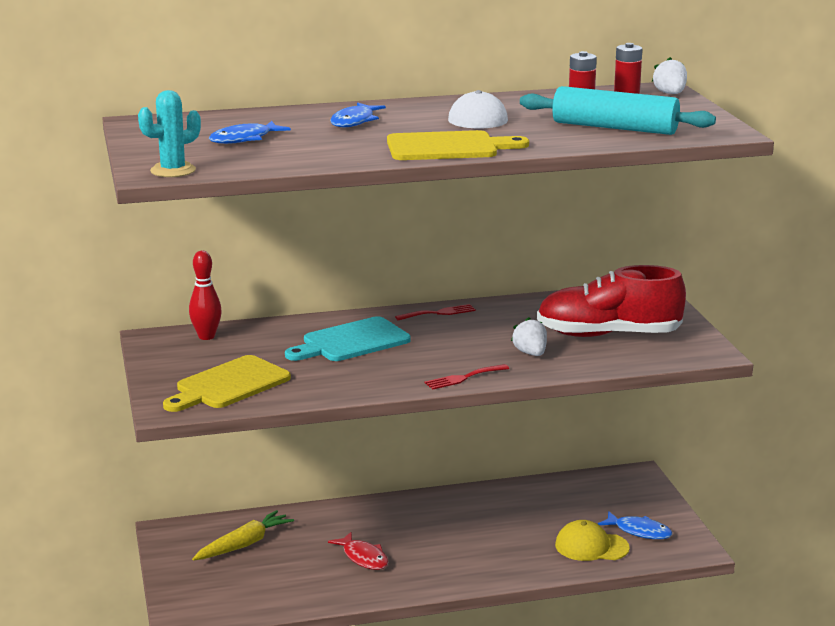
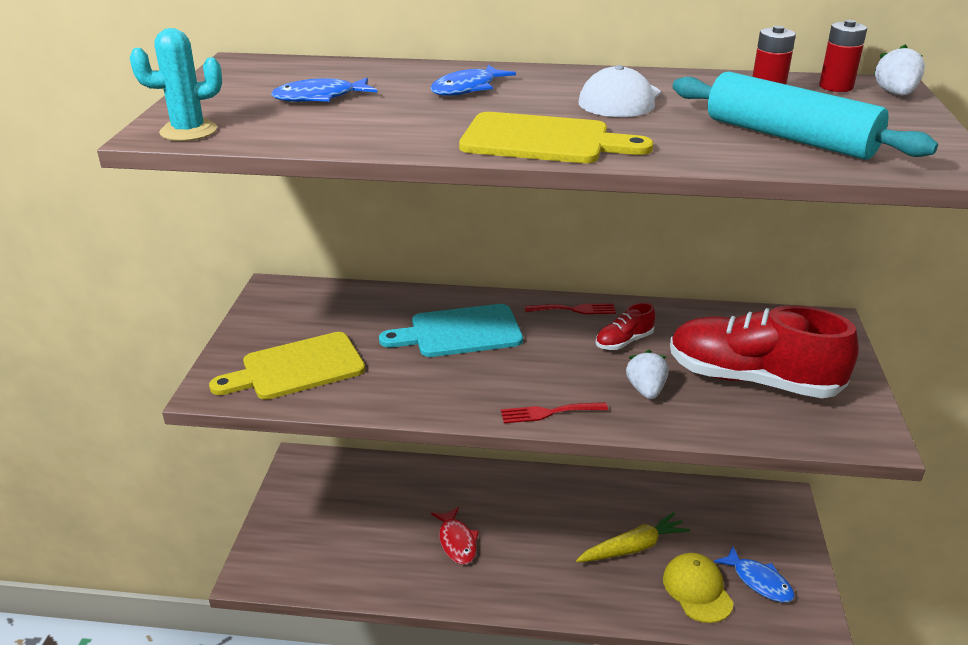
camera: 20 degrees right, 10 degrees up
red bowling pin [189,251,222,340] -> none
yellow carrot [192,510,294,561] -> yellow carrot moved to [576,512,690,562]
yellow cap [555,520,630,561] -> yellow cap turned 45 degrees clockwise [663,553,734,623]
none -> red shoe [596,303,655,350]

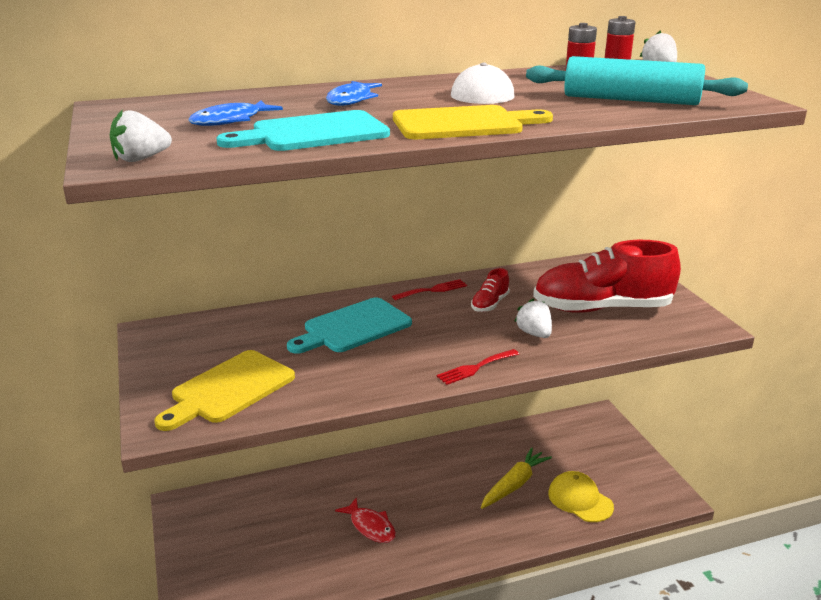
camera: 25 degrees left, 5 degrees down
turquoise cactus [130,28,222,141] -> white strawberry [110,109,172,162]
blue fish [714,546,795,602] -> none
none -> turquoise cutting board [216,110,390,151]

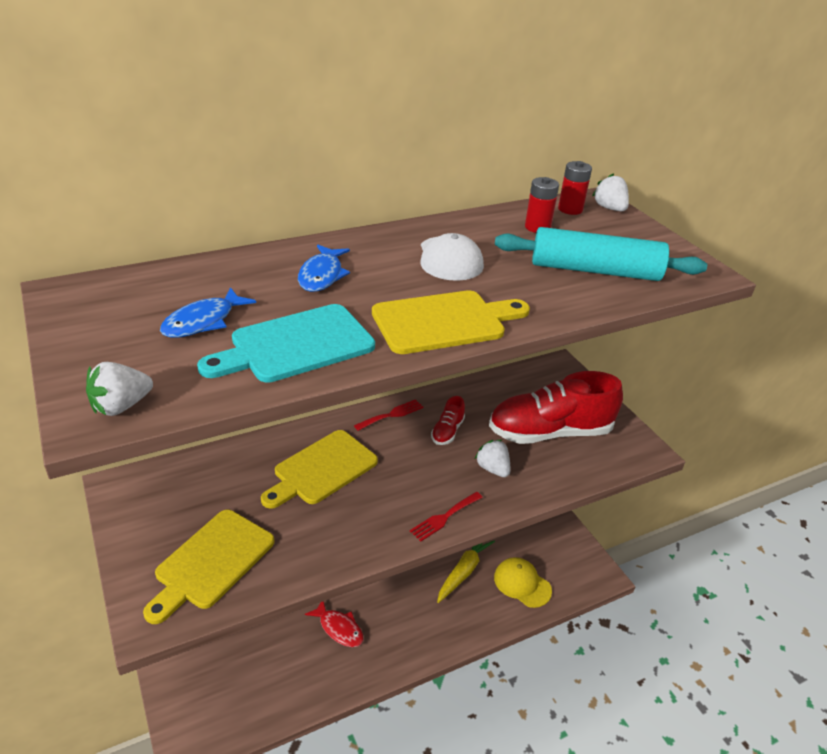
camera: 10 degrees left, 10 degrees up
turquoise cutting board [287,297,412,354] -> yellow cutting board [261,430,378,509]

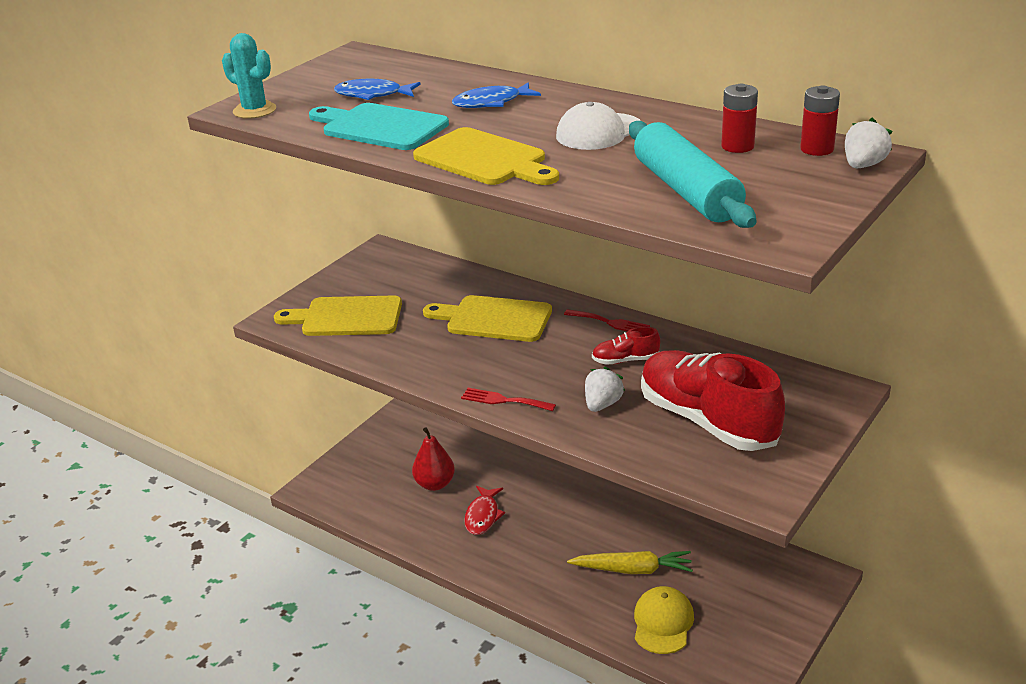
camera: 65 degrees right, 5 degrees down
white strawberry [86,362,153,416] -> turquoise cactus [222,33,276,119]
none -> red pear [412,427,455,491]

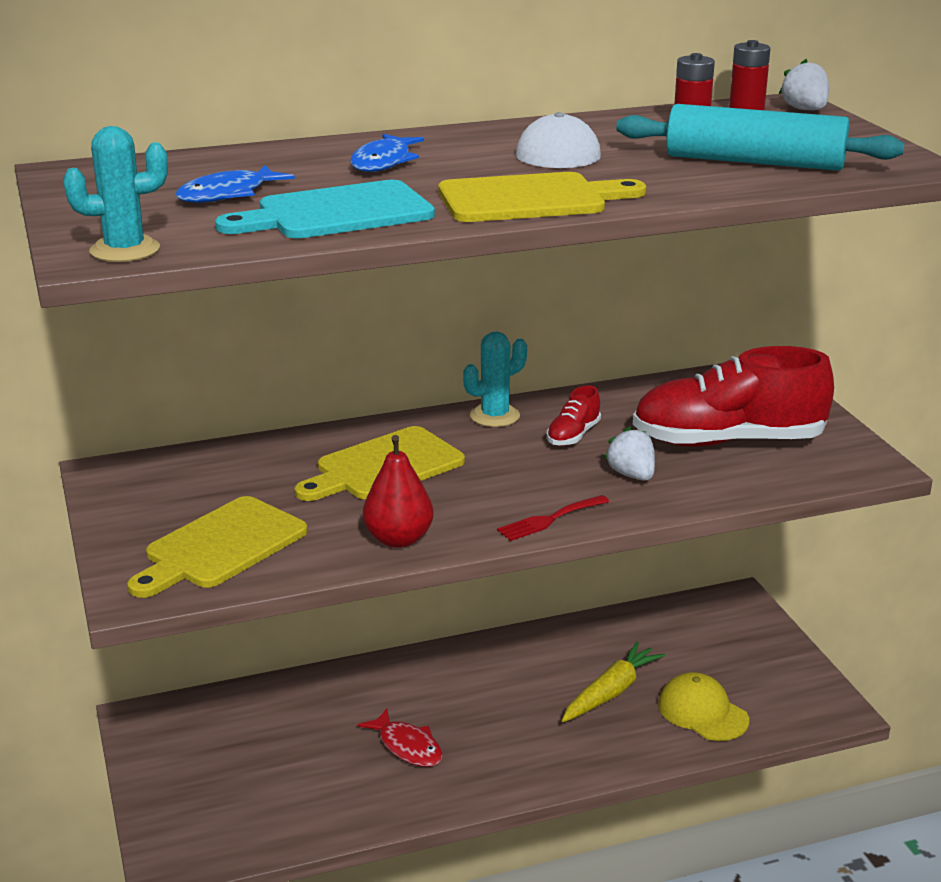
camera: 55 degrees left, 5 degrees down
red pear [412,427,455,491] -> red pear moved to [363,435,434,548]
red fork [564,309,650,331] -> turquoise cactus [463,331,527,427]

